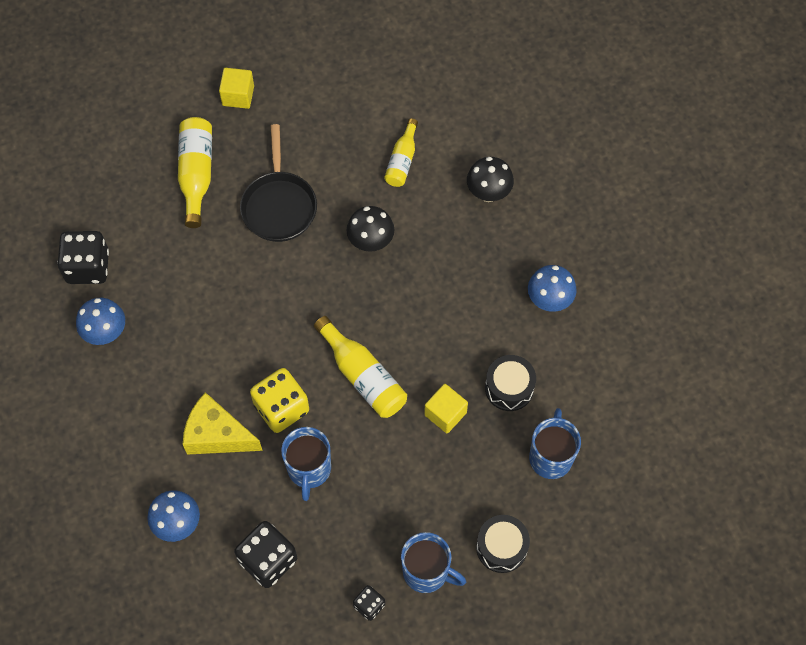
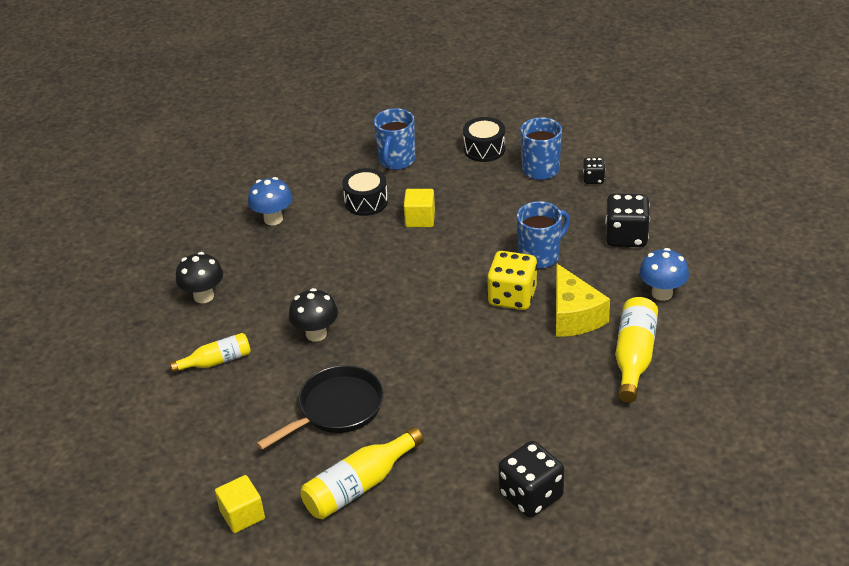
camera: 125 degrees left, 25 degrees down
blue mushroom [76,298,125,345] -> none
yellow bottle [314,316,407,418] -> yellow bottle moved to [615,297,658,403]
blue mug [529,408,581,479] -> blue mug turned 45 degrees counterclockwise [374,108,416,170]

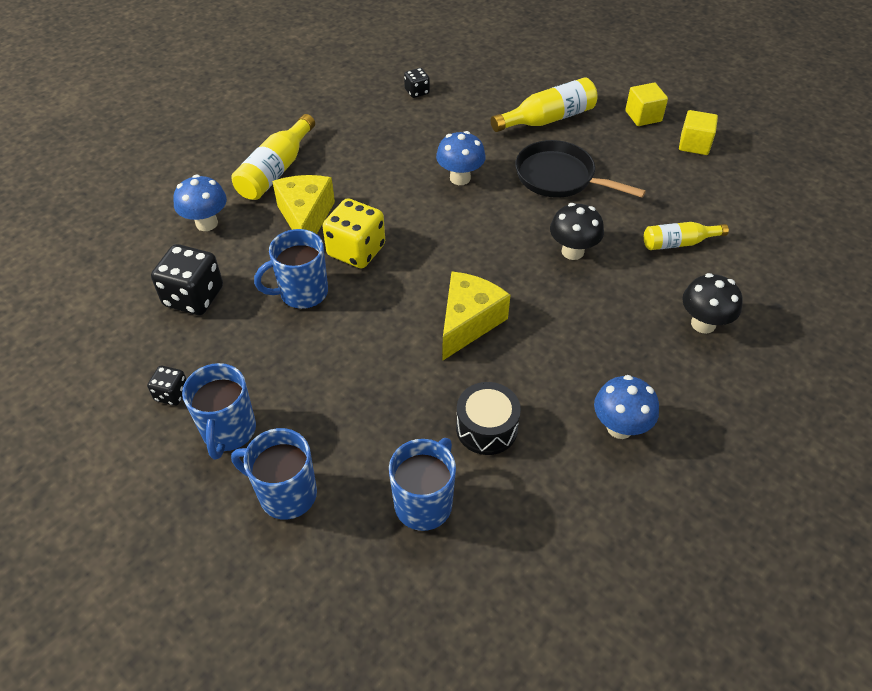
camera: 170 degrees left, 10 degrees up
black pan [256,365,384,450] -> black pan turned 60 degrees clockwise [515,140,646,198]
yellow cube [404,189,435,227] -> yellow cube moved to [679,110,718,155]
black drum [463,117,505,162] -> blue mug [231,428,317,520]
black dice [498,441,564,518] -> black dice [404,68,430,98], size x0.53
none -> blue mushroom [436,131,486,185]
none -> yellow cheese [442,272,510,361]

